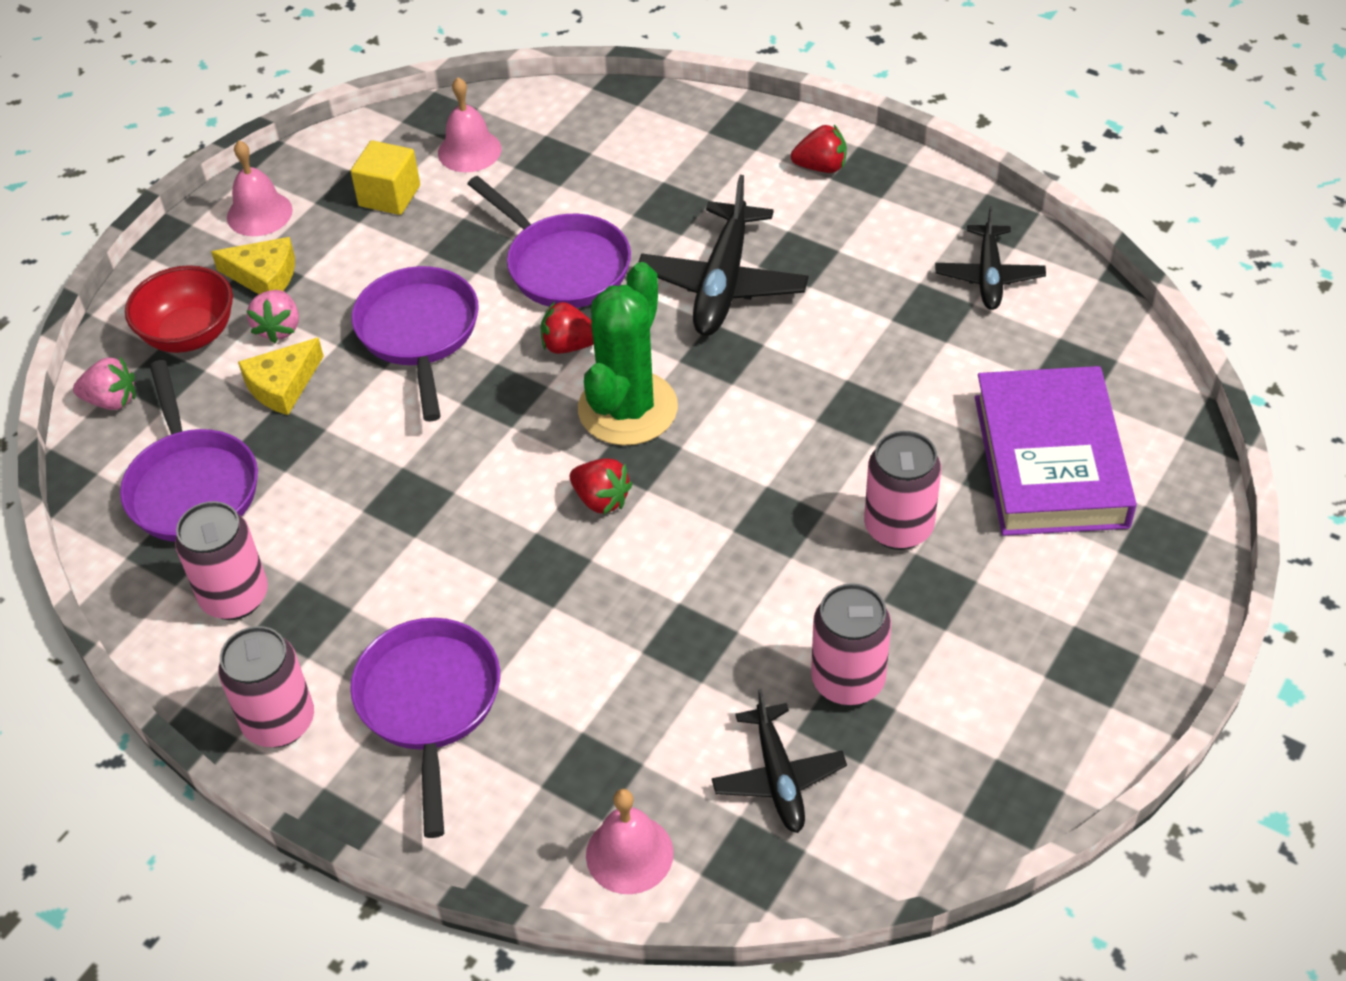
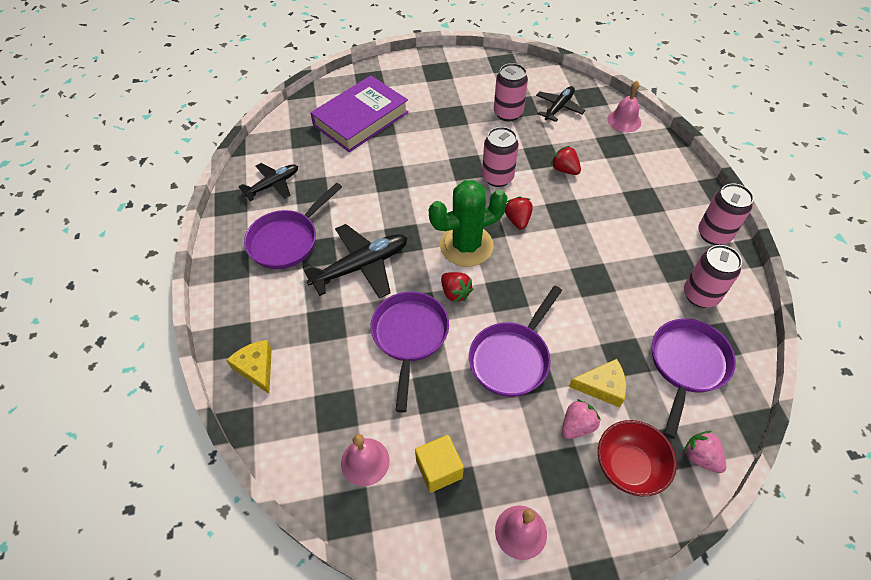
camera: 135 degrees left, 5 degrees up
yellow cheese [211,237,295,294] -> yellow cheese moved to [226,340,272,394]
purple pan [350,618,500,838] -> purple pan moved to [244,183,342,269]
red strawberry [791,125,847,173] -> red strawberry moved to [551,146,581,175]
pink can [864,431,941,550] -> pink can moved to [482,127,519,187]

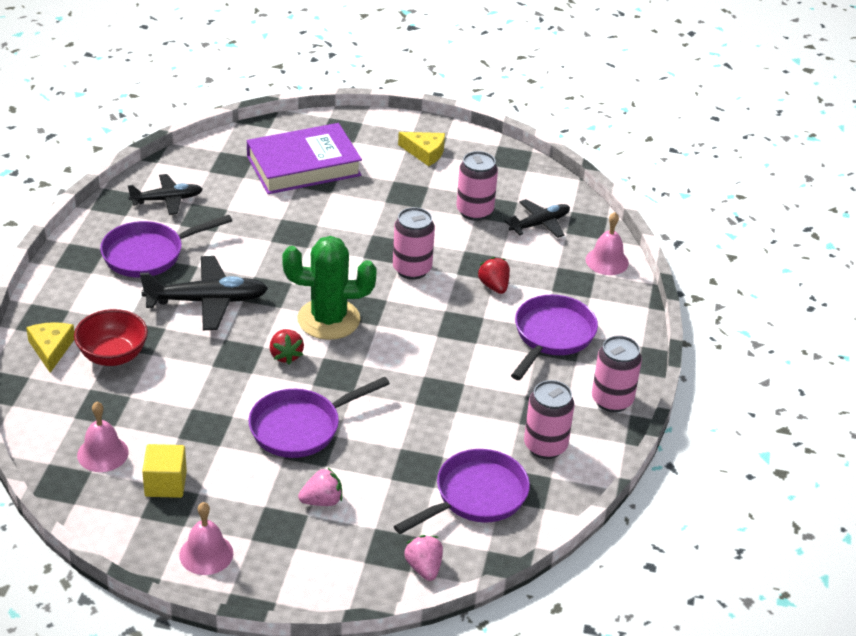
camera: 20 degrees right, 15 degrees down
purple pan [370,292,449,413] -> purple pan moved to [511,295,598,380]
red strawberry [505,196,533,230] -> none
yellow cheese [569,359,626,407] -> yellow cheese moved to [398,132,445,166]
red bowl [598,420,677,496] -> red bowl moved to [74,309,148,366]

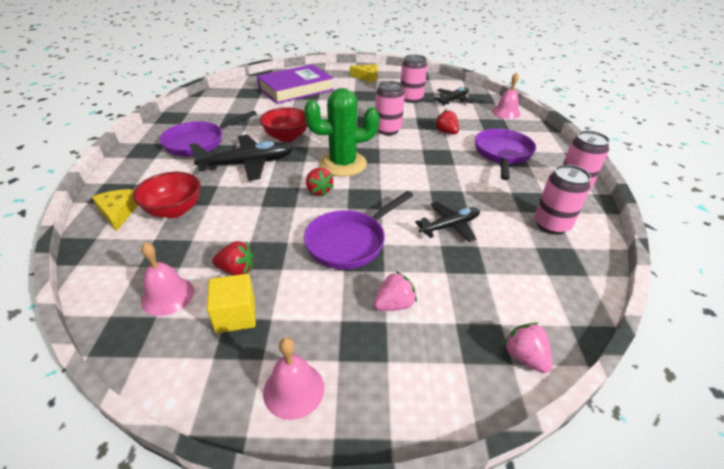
camera: 10 degrees left, 0 degrees up
black plane [128,174,203,215] -> black plane moved to [415,202,480,242]
purple pan [394,449,530,534] -> none
none -> red strawberry [212,241,254,275]
none -> red bowl [260,107,307,142]

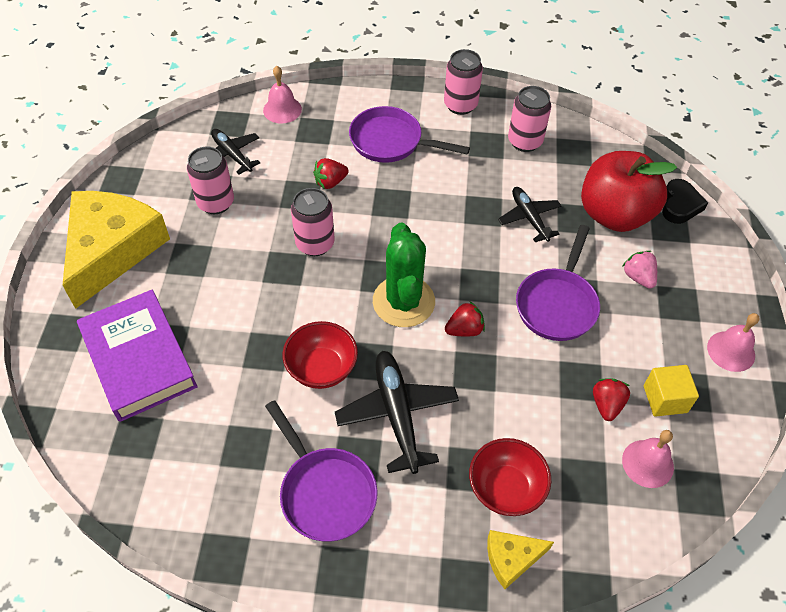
camera: 85 degrees left, 15 degrees up
purple pan [304,191,414,269] -> purple pan turned 60 degrees clockwise [516,225,600,341]
yellow cheese [350,64,378,83] -> yellow cheese [63,191,170,309], size x2.27
pink strawberry [503,323,552,373] -> black heart [662,179,708,224]
none -> red apple [581,151,677,232]

